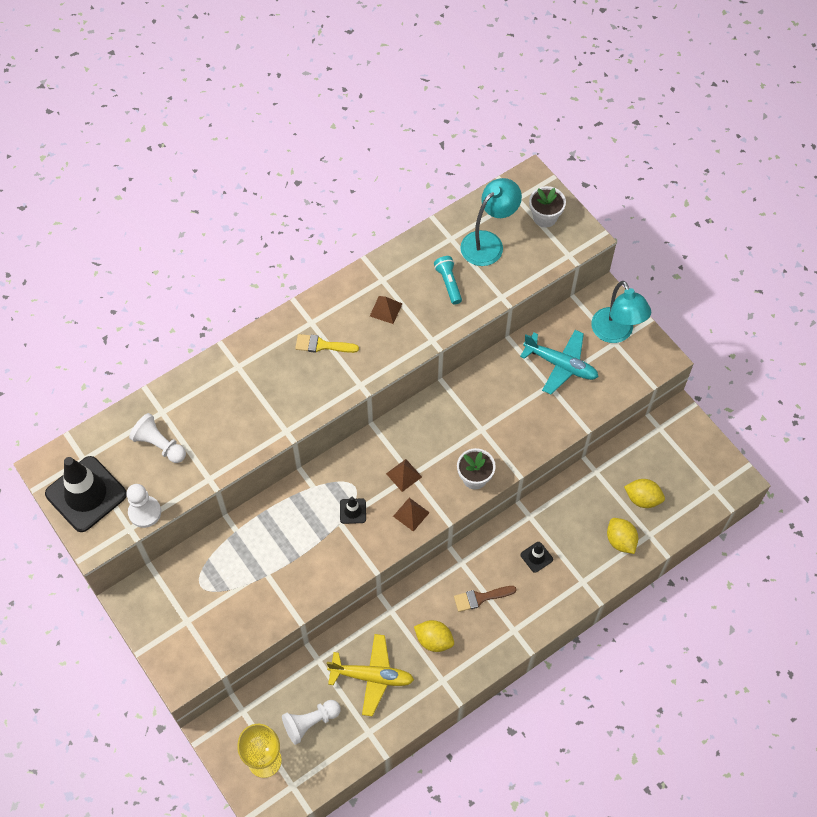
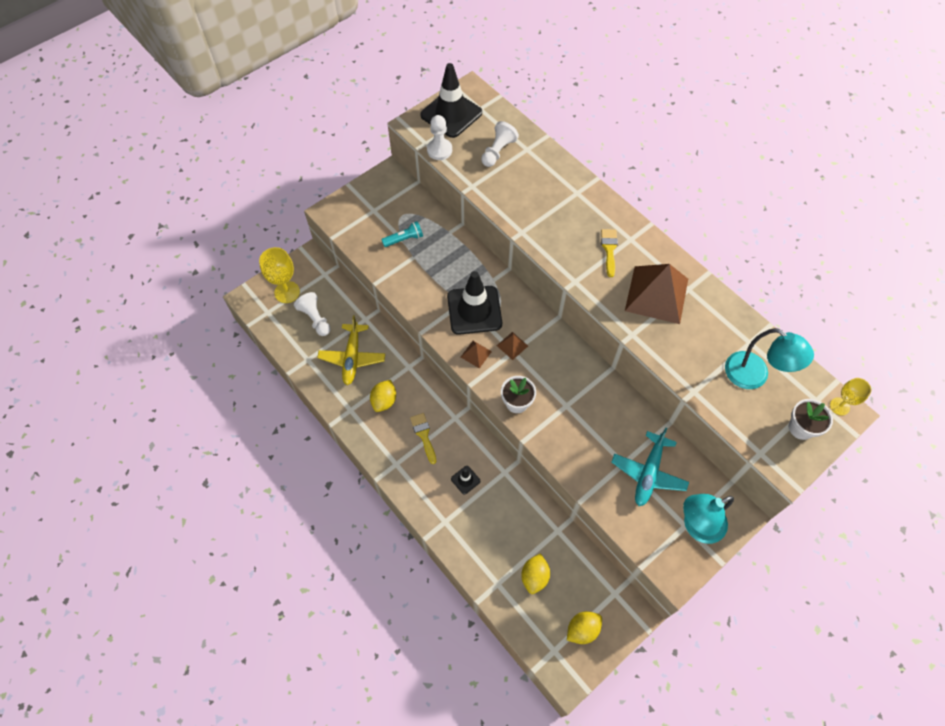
camera: 85 degrees right, 0 degrees up
black traffic cone [340,497,366,524] -> black traffic cone [447,271,502,335], size x2.31
brown pyramid [370,296,402,324] -> brown pyramid [625,264,688,324], size x2.31
turquoise flashlight [434,256,462,305] -> turquoise flashlight moved to [381,221,423,247]
brown brush [454,586,517,612] -> yellow brush [410,413,436,464]
yellow lemon [607,518,638,554] -> yellow lemon moved to [567,611,602,644]
none -> yellow goblet [830,378,871,416]

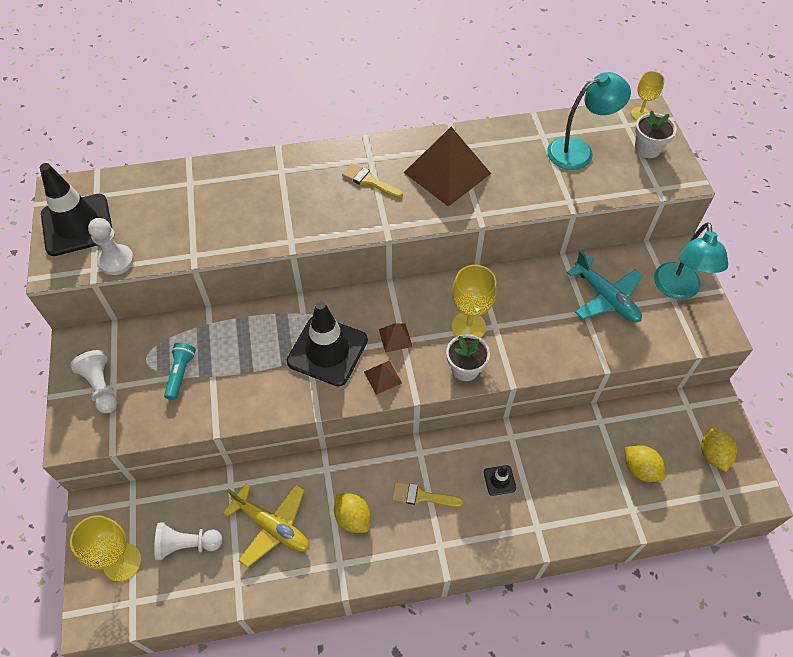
camera: 60 degrees left, 5 degrees down
white pawn [481,121,519,167] -> white pawn moved to [70,350,118,413]
none -> yellow goblet [452,265,497,338]

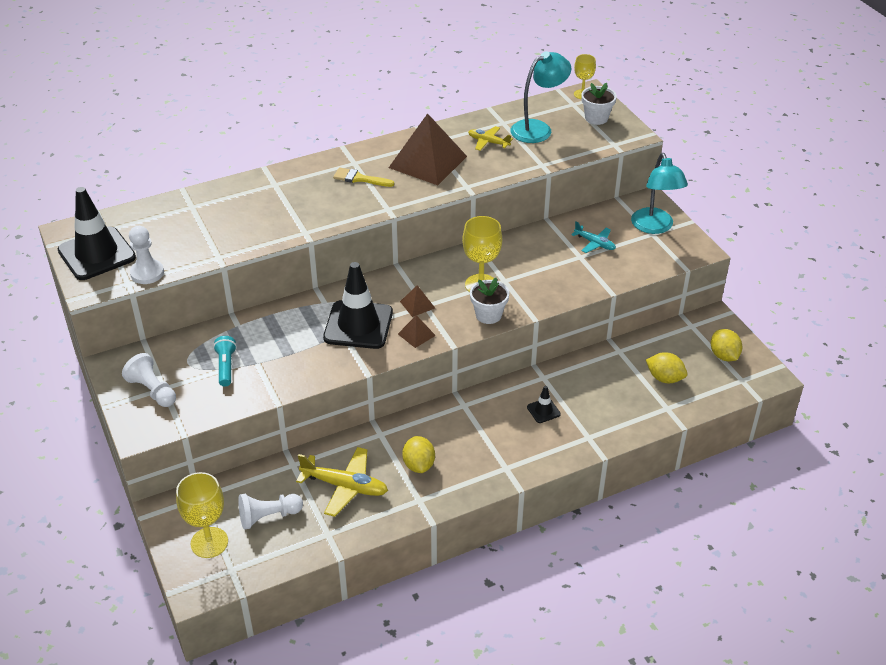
camera: 15 degrees left, 15 degrees down
yellow lemon [334,493,371,533] -> yellow lemon turned 45 degrees clockwise [402,436,435,473]
yellow brush [392,482,463,507] -> none
turquoise plane [566,250,643,322] -> turquoise plane [571,222,616,253], size x0.59
none -> yellow plane [468,126,513,151]

